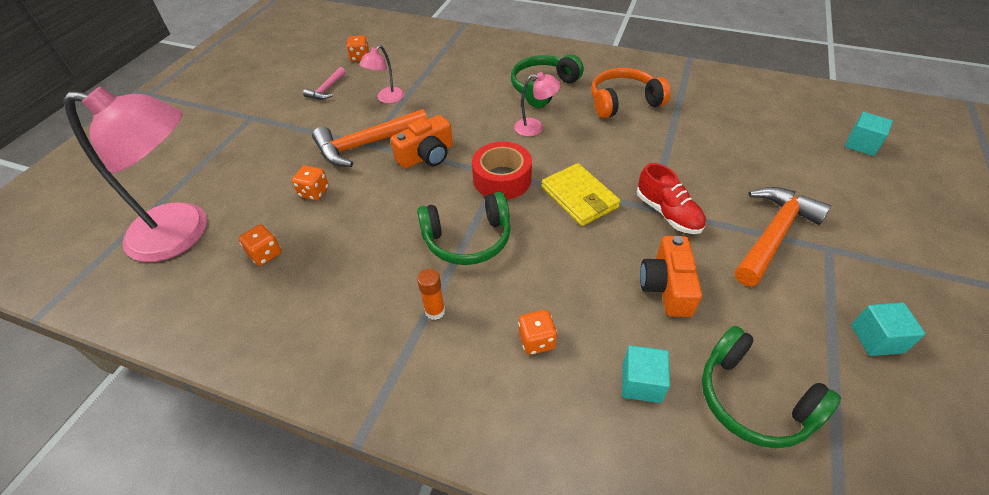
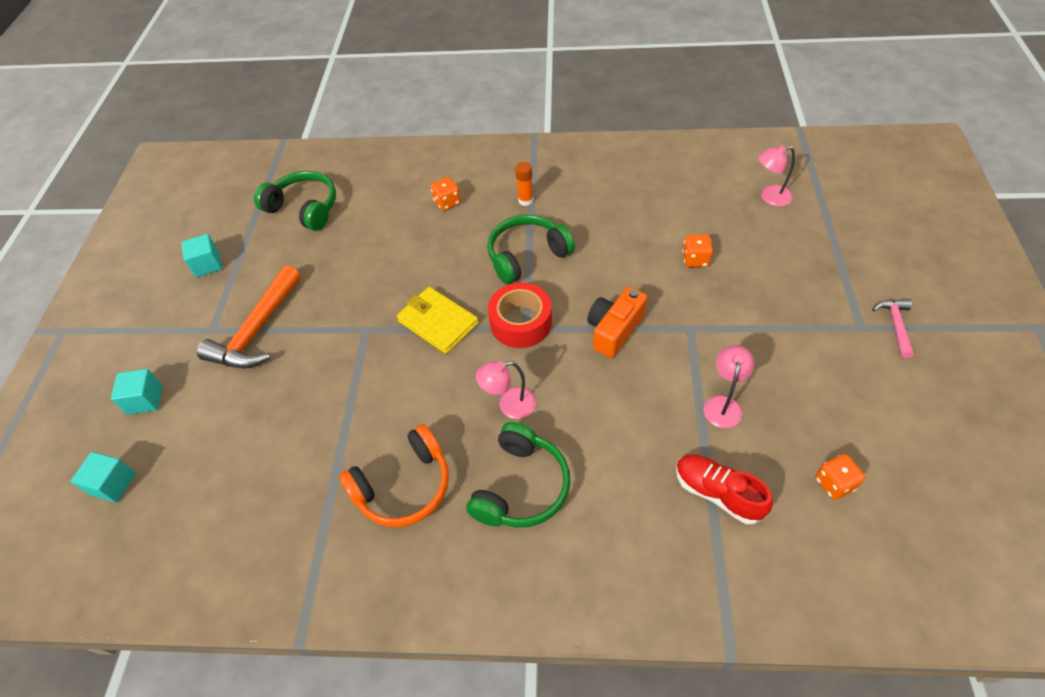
camera: 165 degrees right, 5 degrees up
pink lamp [63,87,207,262] -> pink lamp [758,145,795,207], size x0.43
orange dice [239,224,281,266] -> none
pink hammer [303,67,346,100] -> pink hammer moved to [872,299,914,358]
orange hammer [312,109,428,167] -> none
turquoise cube [622,345,670,403] -> turquoise cube moved to [111,369,163,415]
red shoe [637,163,706,234] -> red shoe moved to [676,454,773,524]
orange camera [640,236,702,317] -> none

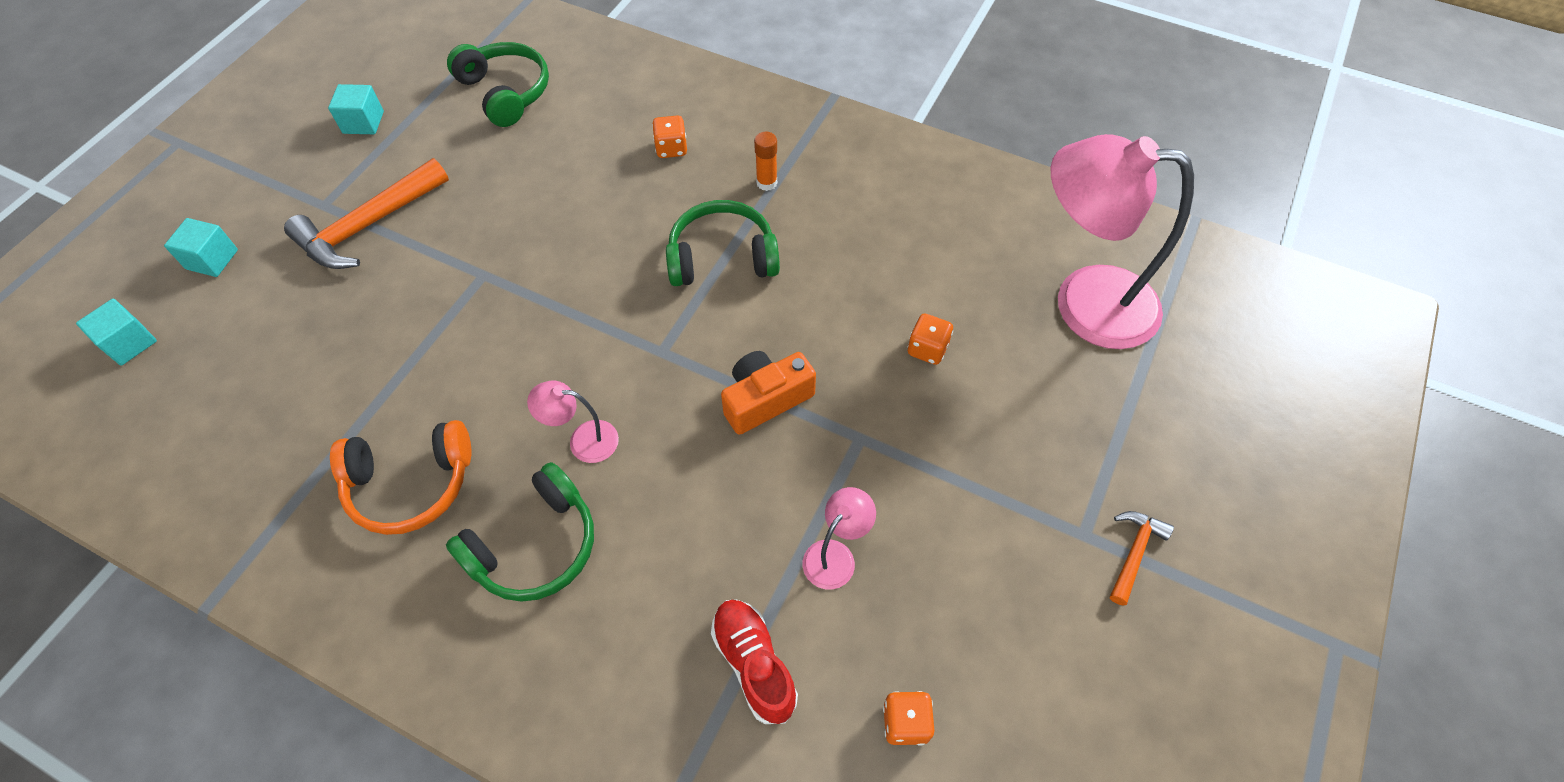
camera: 20 degrees right, 5 degrees up
yellow wallet [397,287,478,354] -> none
red tape [488,282,552,348] -> none
pink lamp [758,145,795,207] -> pink lamp [1051,134,1194,349], size x2.31
pink hammer [872,299,914,358] -> orange hammer [1110,511,1174,606]

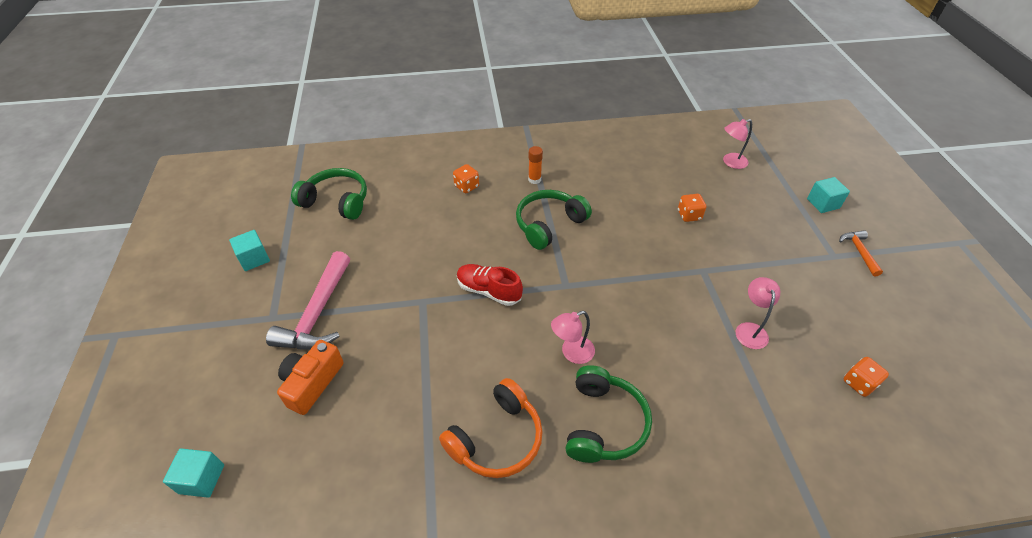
camera: 35 degrees left, 10 degrees down
turquoise cube [164,218,238,277] -> turquoise cube moved to [807,177,850,213]
orange hammer [284,158,449,269] -> pink hammer [266,251,350,350]
red shoe [711,600,798,724] -> red shoe moved to [457,264,523,306]
orange camera [721,351,816,435] -> orange camera moved to [277,340,344,415]
pink lamp [1051,134,1194,349] -> pink lamp [723,119,752,169], size x0.43

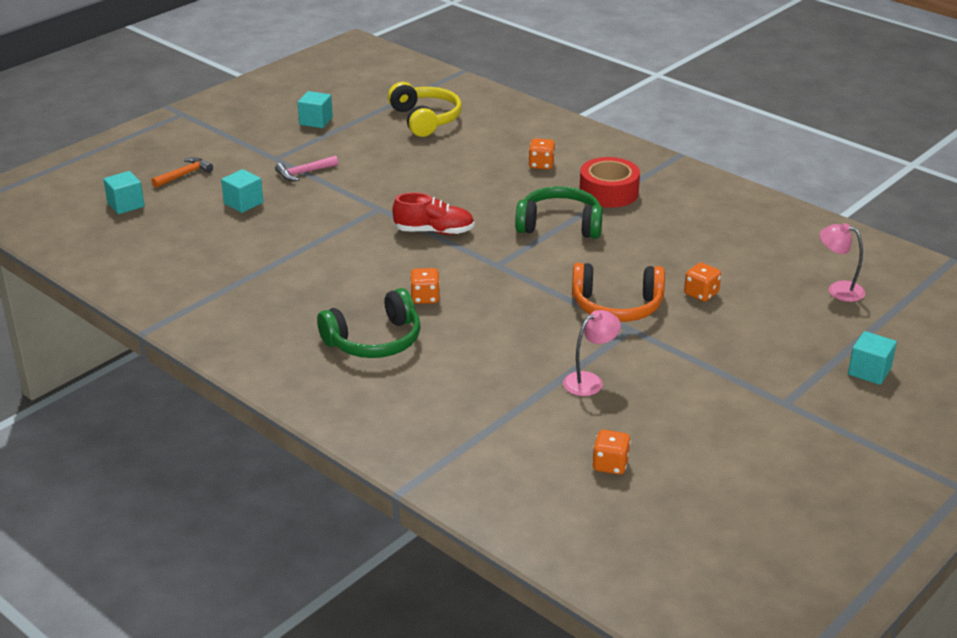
camera: 50 degrees right, 15 degrees down
pink hammer [266,251,350,350] -> pink hammer [275,156,338,181], size x0.52
orange camera [277,340,344,415] -> turquoise cube [221,169,263,213]
green headphones [291,168,367,220] -> yellow headphones [388,82,462,137]
orange headphones [439,378,543,478] -> orange headphones moved to [572,263,665,322]
red shoe [457,264,523,306] -> red shoe turned 105 degrees clockwise [392,192,474,235]
orange glue stick [528,146,543,184] -> red tape [579,157,640,208]
pink lamp [551,311,595,364] -> orange dice [410,268,440,304]
orange hammer [839,230,883,276] -> orange hammer moved to [152,157,213,188]

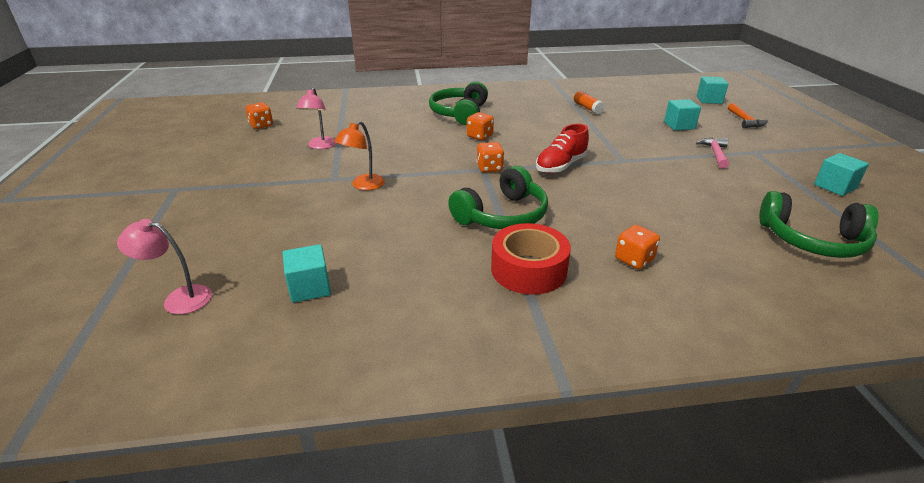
camera: 130 degrees right, 0 degrees up
yellow headphones [388,82,462,137] -> green headphones [759,191,878,258]
orange headphones [572,263,665,322] -> orange lamp [334,121,385,190]
orange dice [684,263,721,302] -> orange dice moved to [476,142,504,173]
pink lamp [820,223,865,302] -> pink lamp turned 150 degrees counterclockwise [117,219,212,314]
turquoise cube [848,331,897,385] -> turquoise cube moved to [283,244,331,303]
none -> orange glue stick [574,91,605,115]

